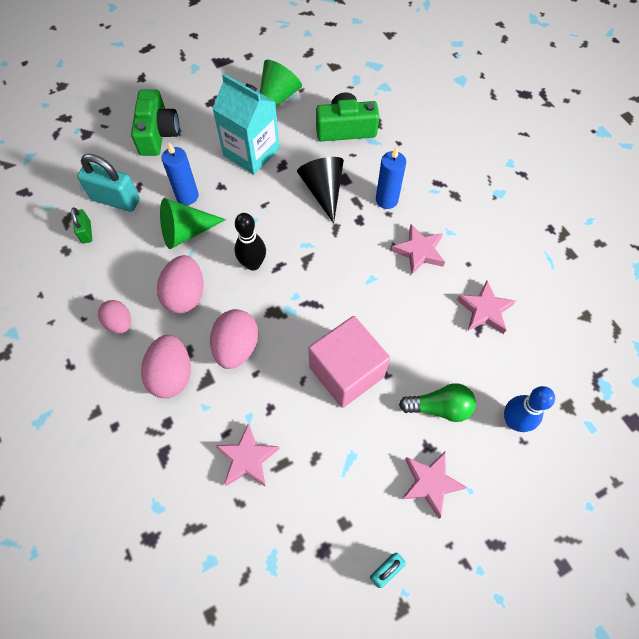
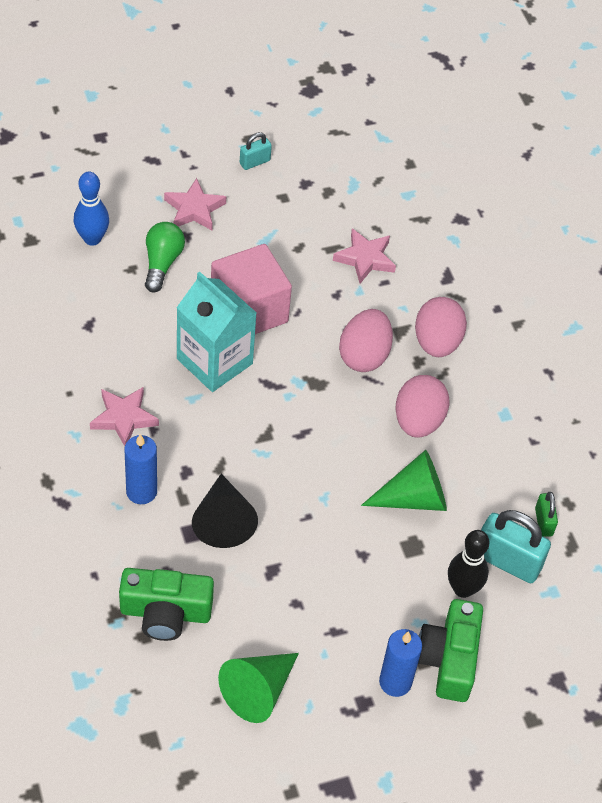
camera: 175 degrees left, 10 degrees down
pink egg [98,300,131,334] -> none
blue candle [161,143,199,205] -> blue candle moved to [379,629,422,697]
turquoise carton [212,74,280,175] -> turquoise carton moved to [176,271,256,392]
black bowling pin [235,213,266,270] -> black bowling pin moved to [448,530,489,598]
green light bulb [399,383,476,422] -> green light bulb turned 90 degrees clockwise [145,222,185,293]
pink star [457,281,516,334] -> none

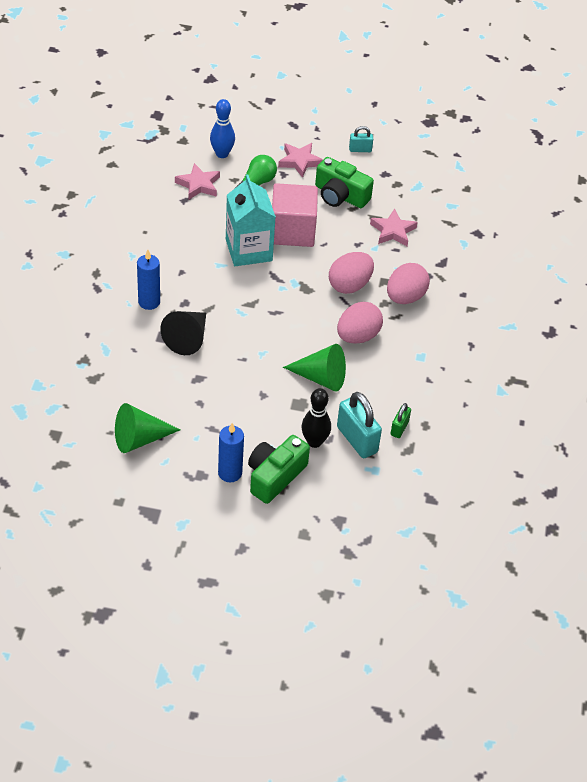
camera: 30 degrees right, 5 degrees down
pink star [90,387,159,446] -> pink star moved to [175,163,220,199]
green camera [119,568,214,641] -> green camera moved to [315,157,374,208]

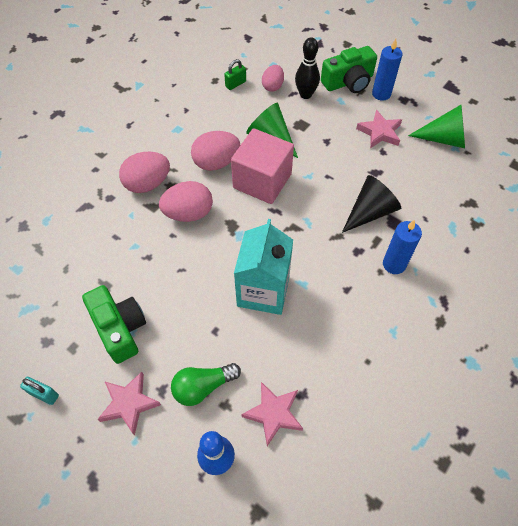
camera: 150 degrees left, 10 degrees up
pink cube [272,183,318,247] -> pink cube moved to [231,128,294,204]
turquoise padlock [337,392,382,458] -> pink egg [262,65,284,92]
pink star [370,209,418,246] -> pink star moved to [356,110,402,148]

